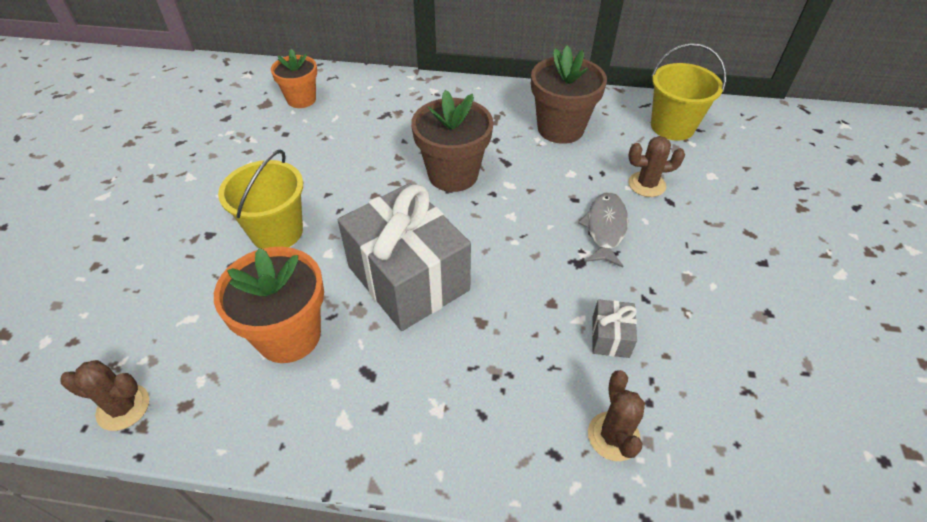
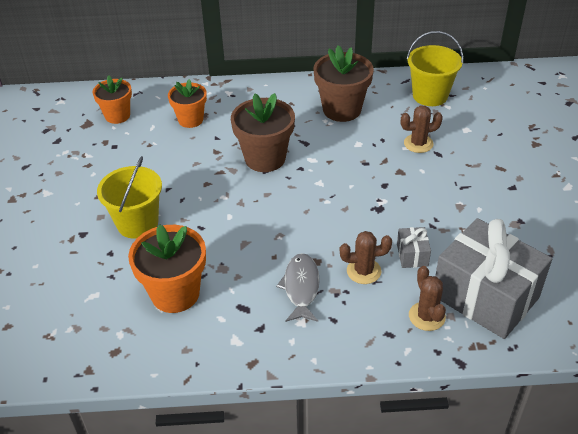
camera: 10 degrees left, 5 degrees down
brown cactus [60,360,149,431] -> brown cactus moved to [340,231,392,284]
grey gift [338,183,471,331] -> grey gift moved to [435,218,552,339]
grey fish [578,192,628,268] -> grey fish moved to [276,253,320,322]
none -> orange flower pot [168,79,207,128]

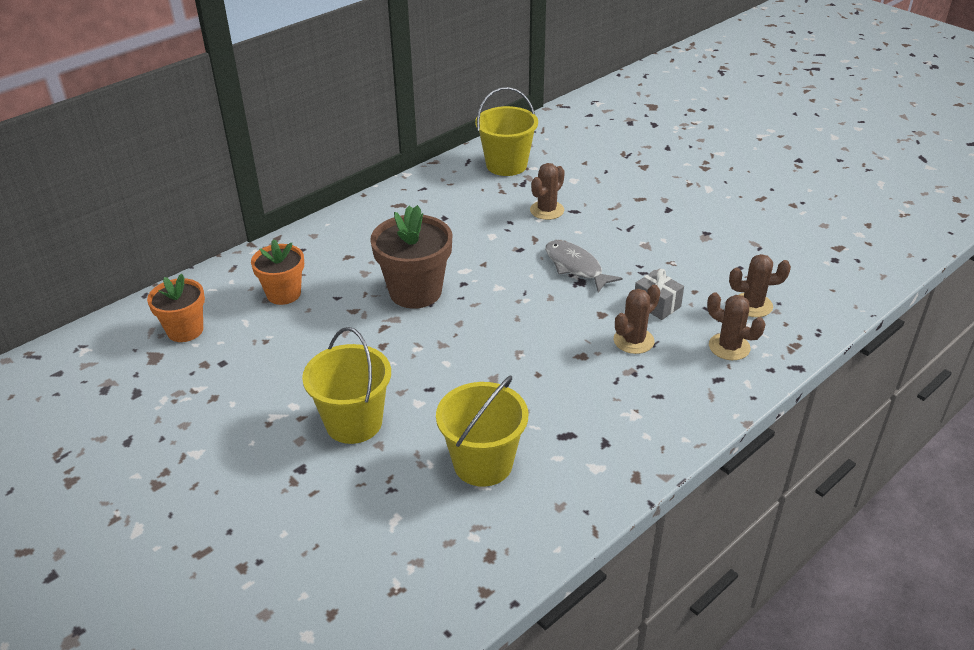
camera: 40 degrees left, 5 degrees down
orange flower pot [128,224,206,313] -> yellow bucket [436,375,528,487]
grey fish [276,253,320,322] -> grey fish moved to [545,240,623,292]
brown flower pot [313,45,374,122] -> none
grey gift [435,218,552,339] -> brown cactus [729,254,791,317]

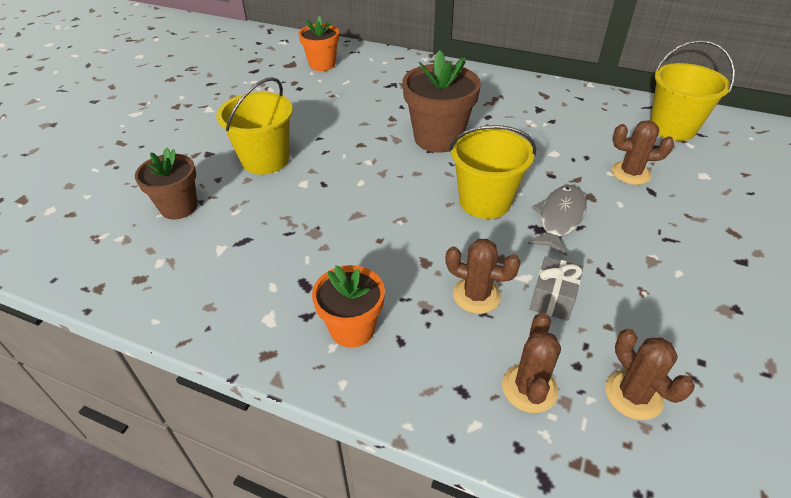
camera: 65 degrees right, 5 degrees up
orange flower pot [251,239,304,305] -> orange flower pot moved to [312,265,385,348]
yellow bucket [436,375,528,487] -> yellow bucket moved to [449,125,536,219]
none -> brown flower pot [135,148,197,219]

